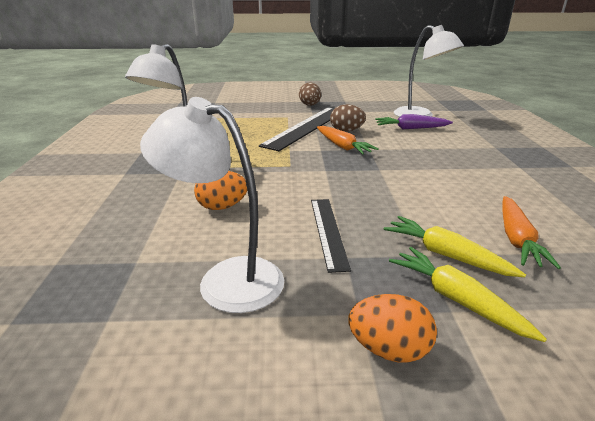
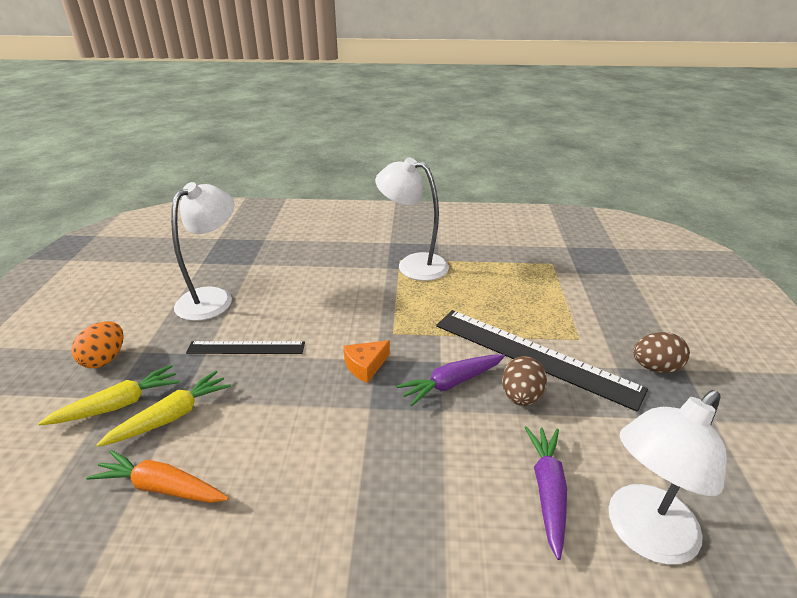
camera: 95 degrees right, 5 degrees up
orange egg [194,171,247,210] -> none
orange carrot [317,126,379,155] -> purple carrot [396,354,505,406]
none -> orange cheese [343,340,390,383]

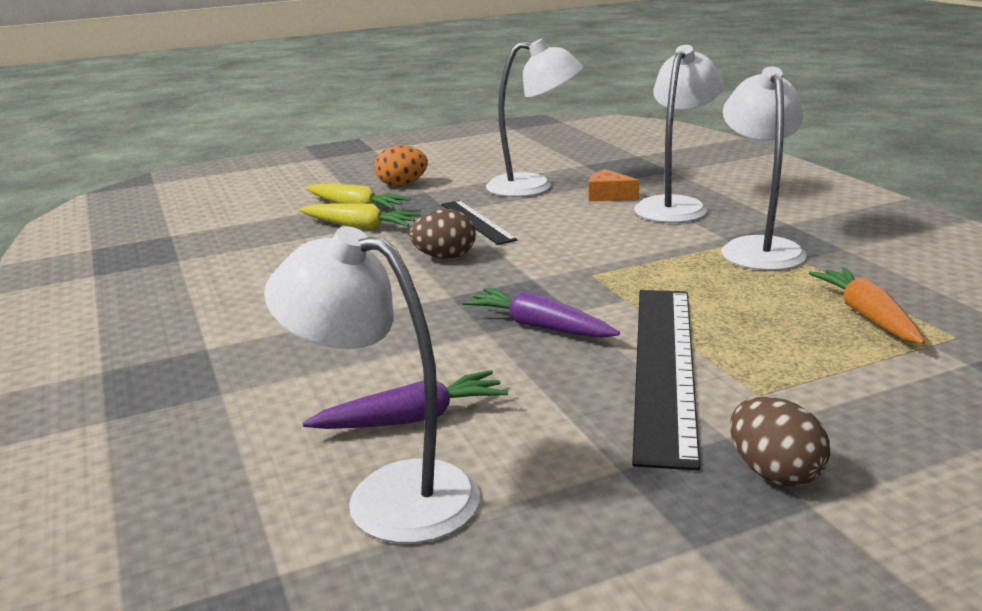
camera: 65 degrees right, 10 degrees down
orange carrot [86,450,229,503] -> orange carrot moved to [809,267,925,344]
orange cheese [343,340,390,383] -> orange cheese moved to [589,169,639,201]
brown egg [502,356,547,406] -> brown egg moved to [409,209,476,259]
none -> white lamp [634,45,723,223]

